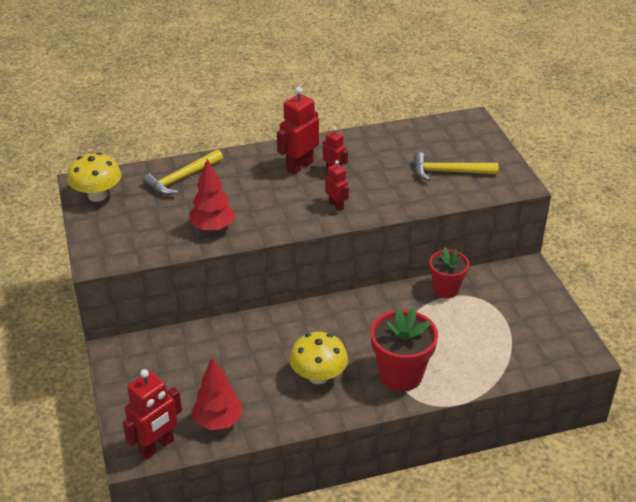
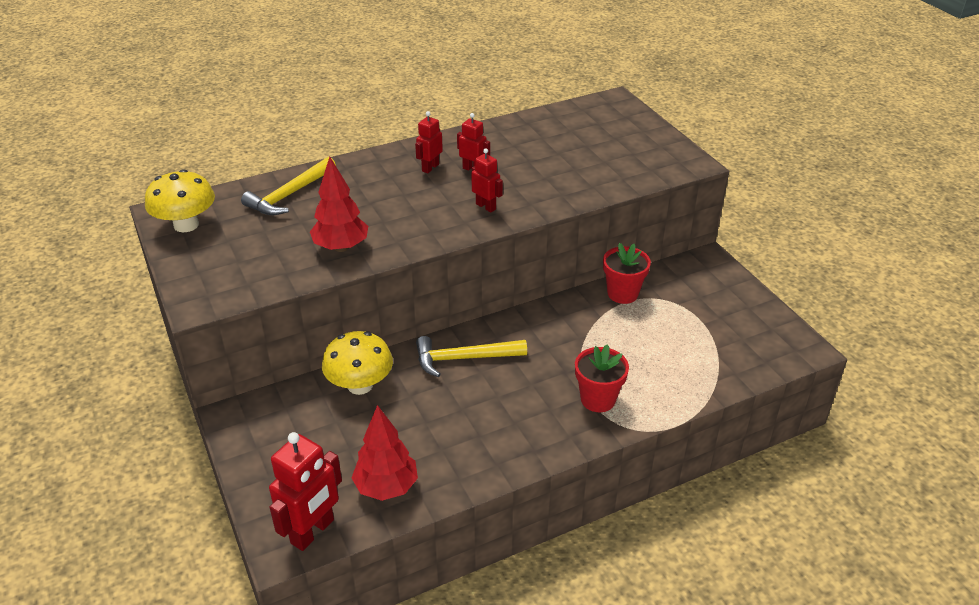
camera: 10 degrees left, 0 degrees up
red robot [277,87,319,175] -> red robot [415,111,443,173], size x0.57
yellow mushroom [289,332,348,384] -> yellow mushroom moved to [322,331,393,395]
red flower pot [370,308,438,391] -> red flower pot [575,344,629,412], size x0.66
yellow hammer [414,152,498,181] -> yellow hammer moved to [416,336,527,377]

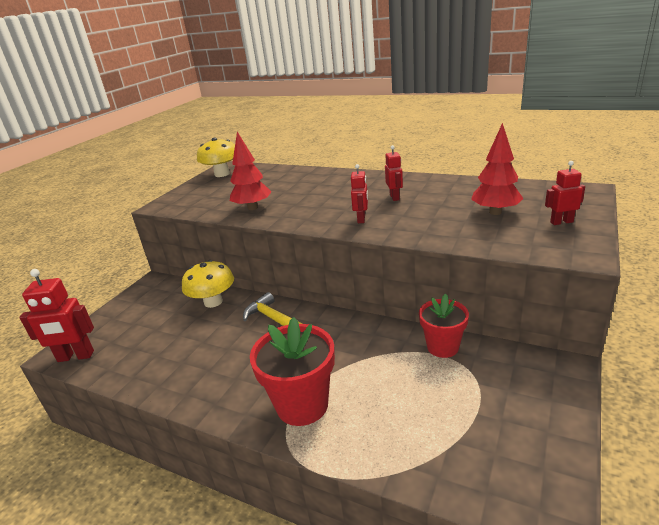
camera: 55 degrees right, 10 degrees down
yellow hammer [241,157,336,215] -> none
red tree [351,405,418,501] -> red tree moved to [471,123,524,215]
red robot [415,111,443,173] -> red robot moved to [545,161,585,225]
red flower pot [575,344,629,412] -> red flower pot [250,317,335,426], size x1.52

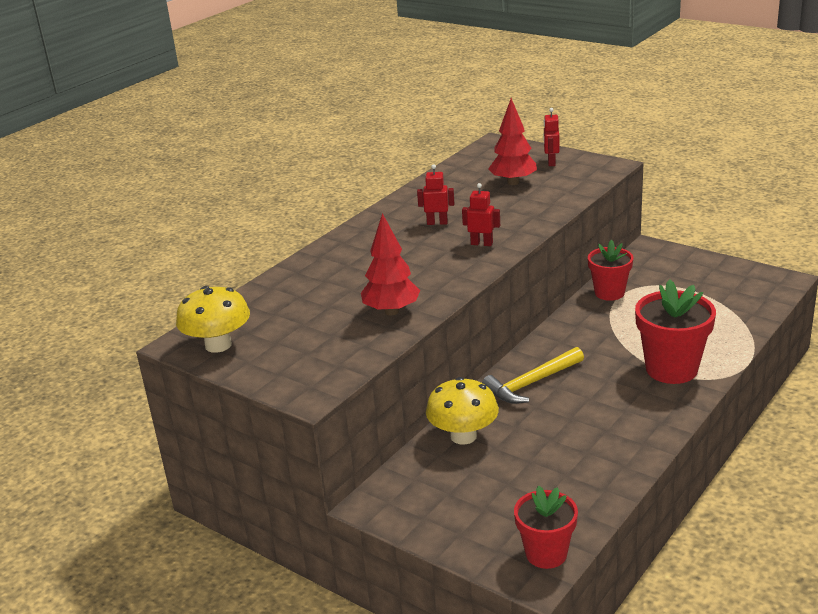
camera: 80 degrees left, 0 degrees up
red robot [19,269,94,362] -> red flower pot [514,486,578,569]

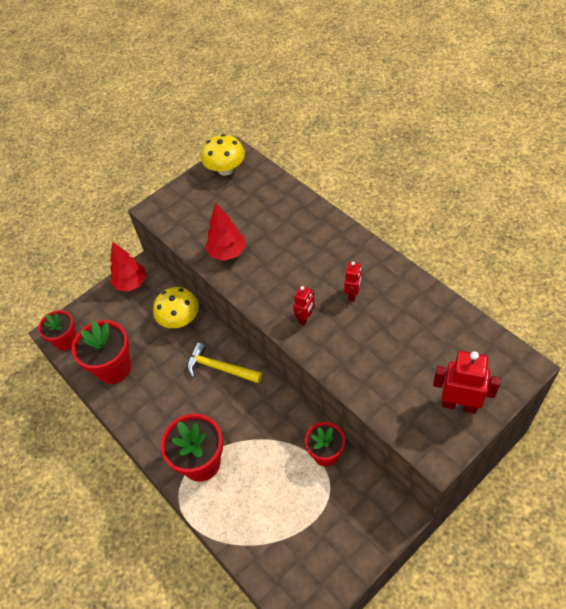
camera: 105 degrees right, 25 degrees up
yellow hammer [482,347,584,404] -> yellow hammer turned 45 degrees counterclockwise [187,343,262,383]
red tree [488,98,537,185] -> red tree moved to [110,242,146,292]
red robot [543,108,559,166] -> red robot [433,351,501,414], size x1.74
none -> red flower pot [72,320,131,384]

